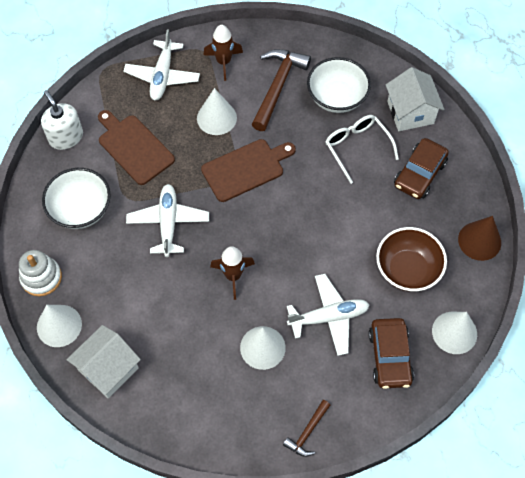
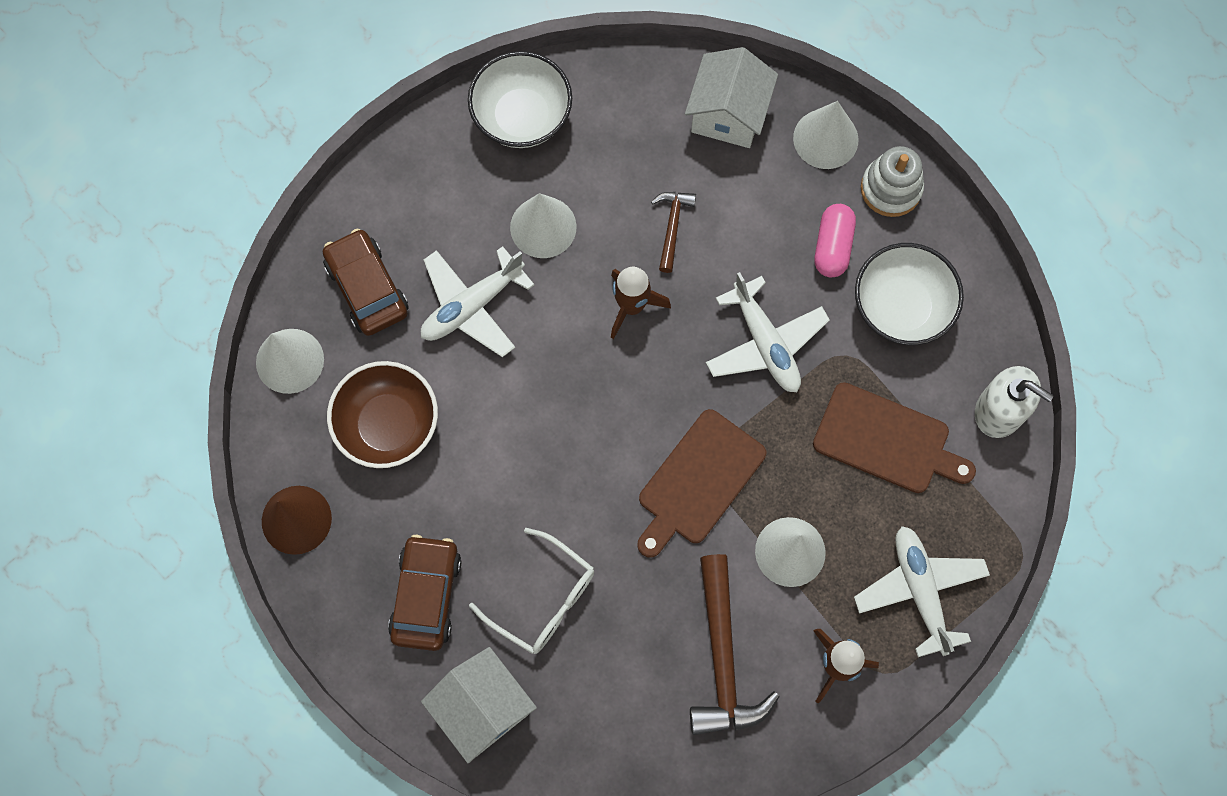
camera: 155 degrees right, 10 degrees up
brown hammer [283,400,330,457] -> brown hammer moved to [651,192,696,273]
white bowl [307,57,371,113] -> white bowl moved to [468,51,572,148]
none -> pink capsule [815,204,856,278]

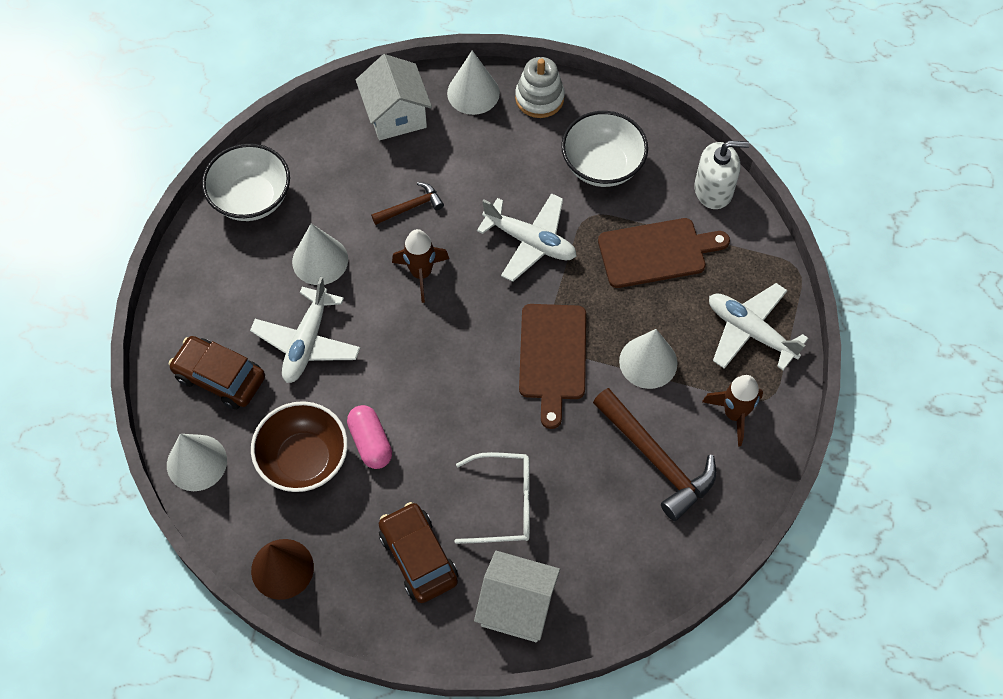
camera: 35 degrees left, 10 degrees down
brown hammer [651,192,696,273] -> brown hammer turned 90 degrees clockwise [371,182,444,225]
pink capsule [815,204,856,278] -> pink capsule moved to [347,405,392,469]

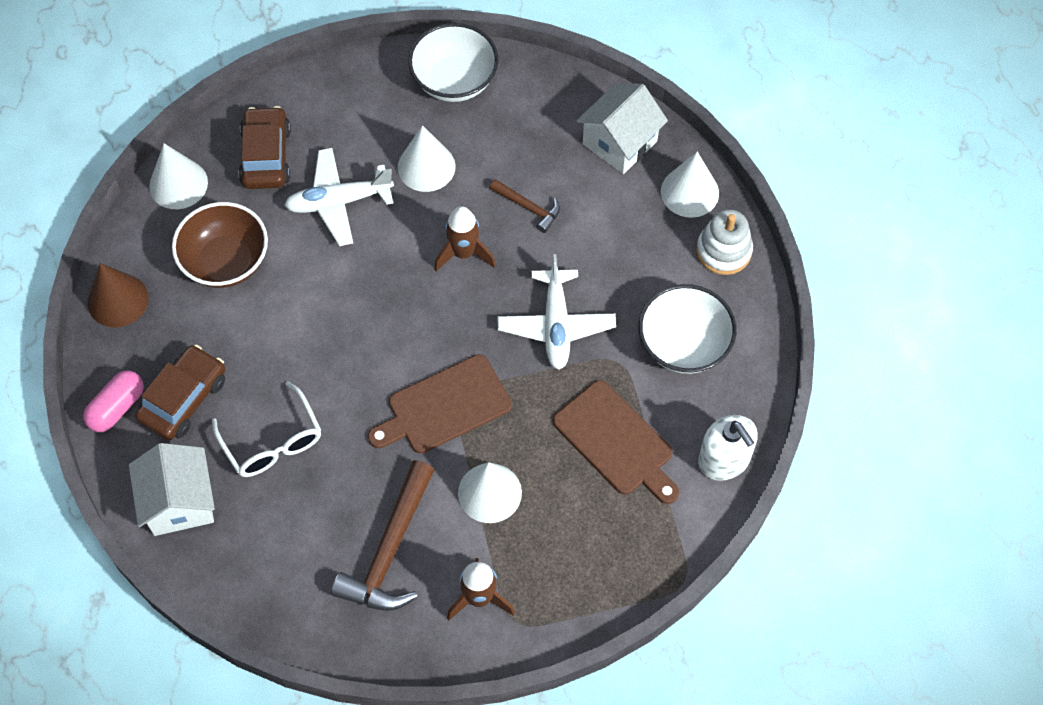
camera: 60 degrees right, 0 degrees up
pink capsule [347,405,392,469] -> pink capsule moved to [83,371,144,432]
white plane [709,283,809,370] -> none

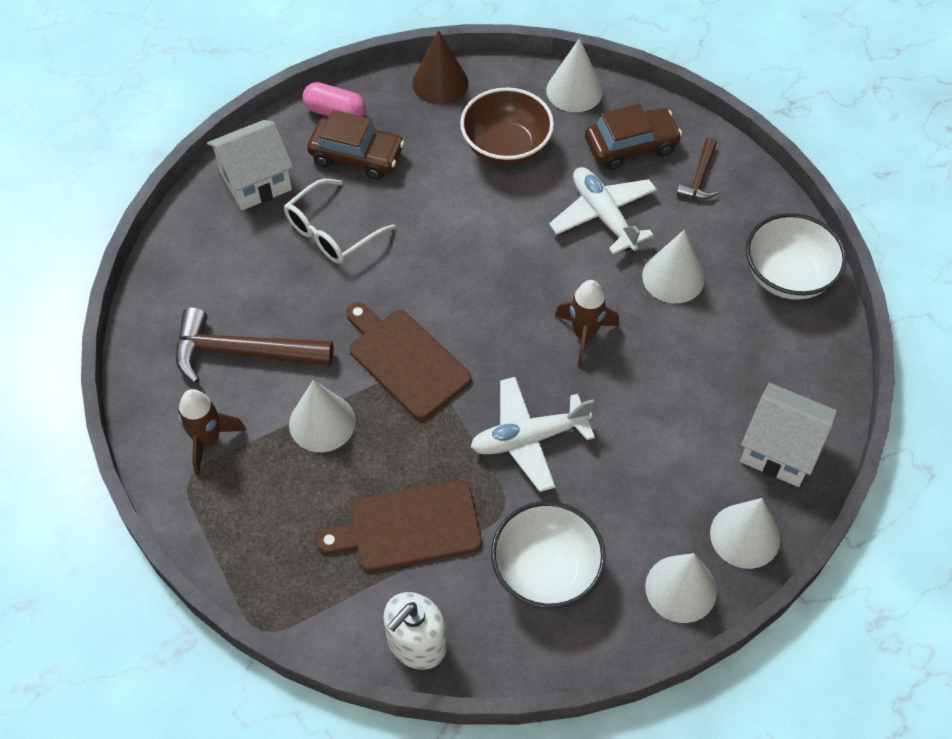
camera: 75 degrees right, 5 degrees down
brown hammer [489,179,560,233] -> brown hammer moved to [677,138,718,200]
brown cutting board [553,380,679,504] -> brown cutting board turned 45 degrees clockwise [316,480,482,572]
white stacking toy [696,209,753,275] -> white cone [645,553,717,623]

